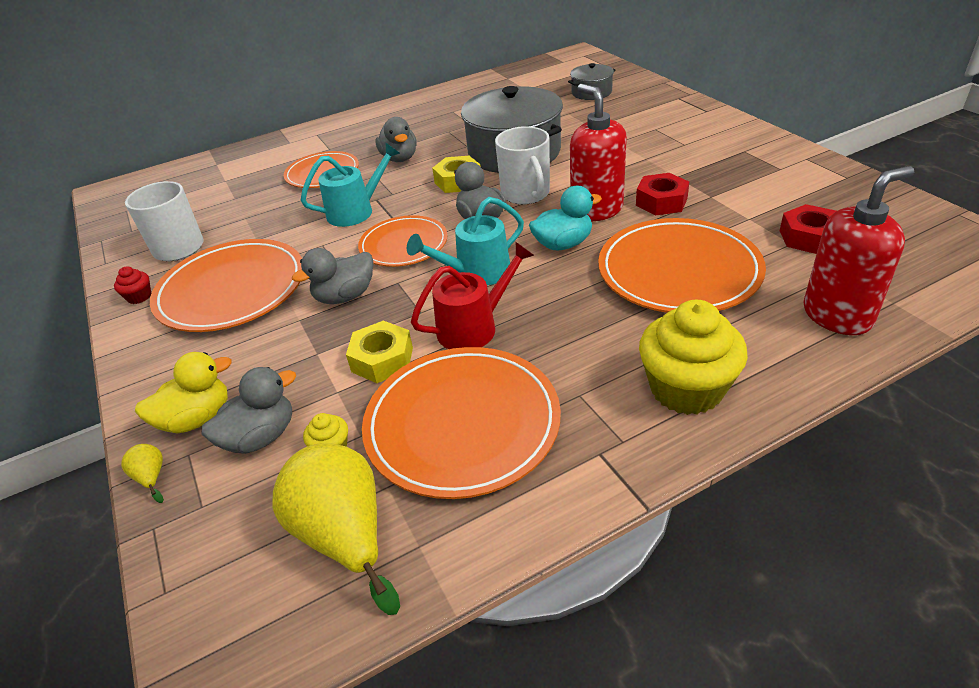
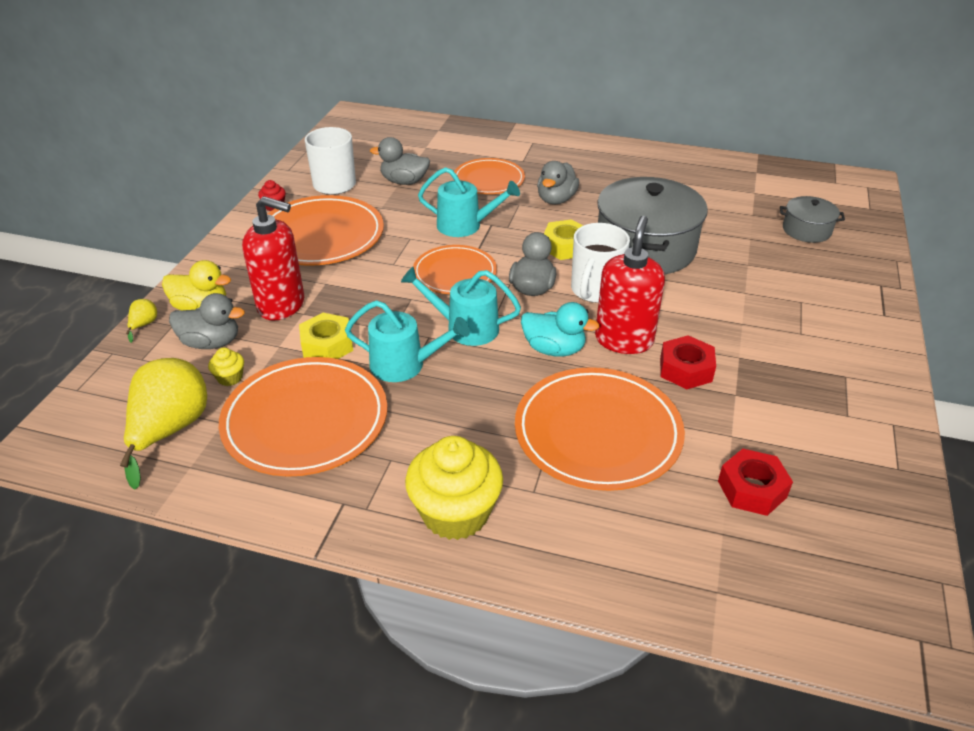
camera: 40 degrees right, 0 degrees up
grey duck [292,248,373,304] -> grey duck moved to [370,137,430,185]
red watering can [411,242,534,349] -> turquoise watering can [345,300,470,382]
red soap dispenser [803,166,914,335] -> red soap dispenser moved to [242,196,304,321]

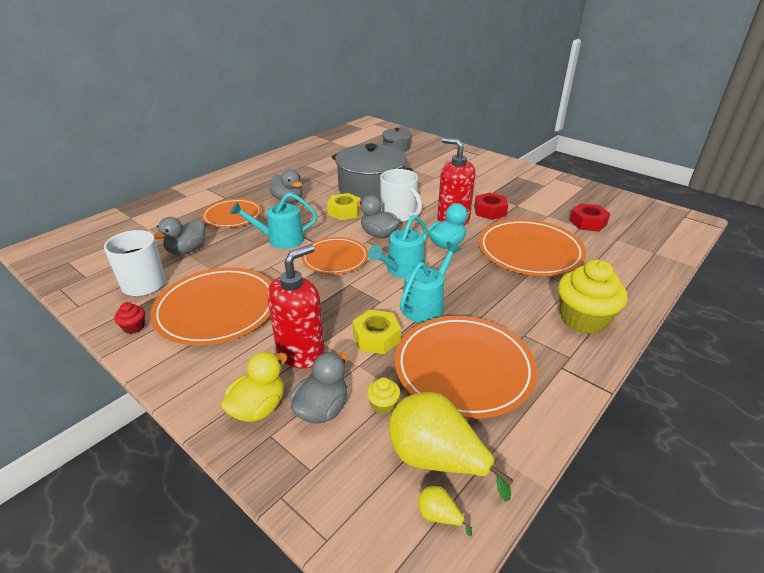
camera: 65 degrees left, 5 degrees down
yellow pear [126,299,157,343] -> yellow pear moved to [418,486,472,536]
turquoise watering can [418,167,520,237] -> turquoise watering can turned 135 degrees counterclockwise [230,193,318,249]

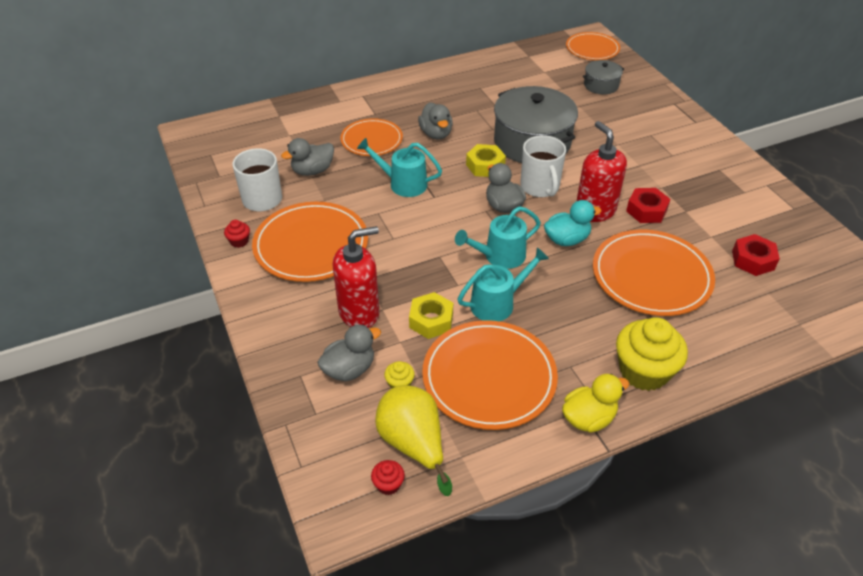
camera: 25 degrees right, 10 degrees up
yellow duck [221,352,287,422] -> yellow duck moved to [562,374,629,433]
orange plate [302,237,368,274] -> orange plate moved to [566,32,620,60]
yellow pear [418,486,472,536] -> red cupcake [371,460,405,495]

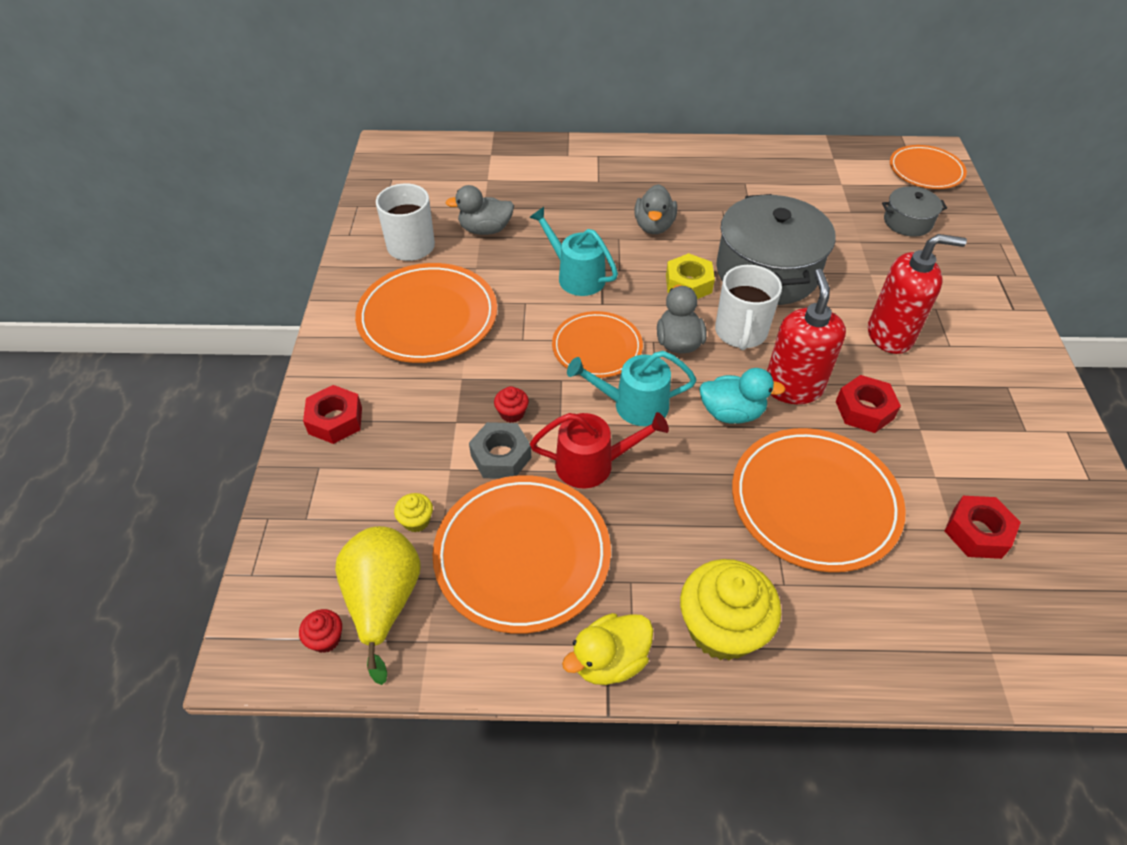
camera: 25 degrees right, 5 degrees up
red cupcake [224,220,250,248] -> red cupcake moved to [494,386,529,423]
grey duck [317,324,381,381] -> none
red soap dispenser [333,226,380,328] -> red soap dispenser moved to [868,234,967,354]
orange plate [340,118,403,156] -> orange plate moved to [552,311,643,378]
yellow nut [409,292,453,339] -> grey nut [469,422,531,479]
turquoise watering can [458,247,549,321] -> red watering can [530,412,669,489]
yellow duck [562,374,629,433] -> yellow duck turned 150 degrees clockwise [562,613,653,685]
none -> red nut [303,385,362,444]

